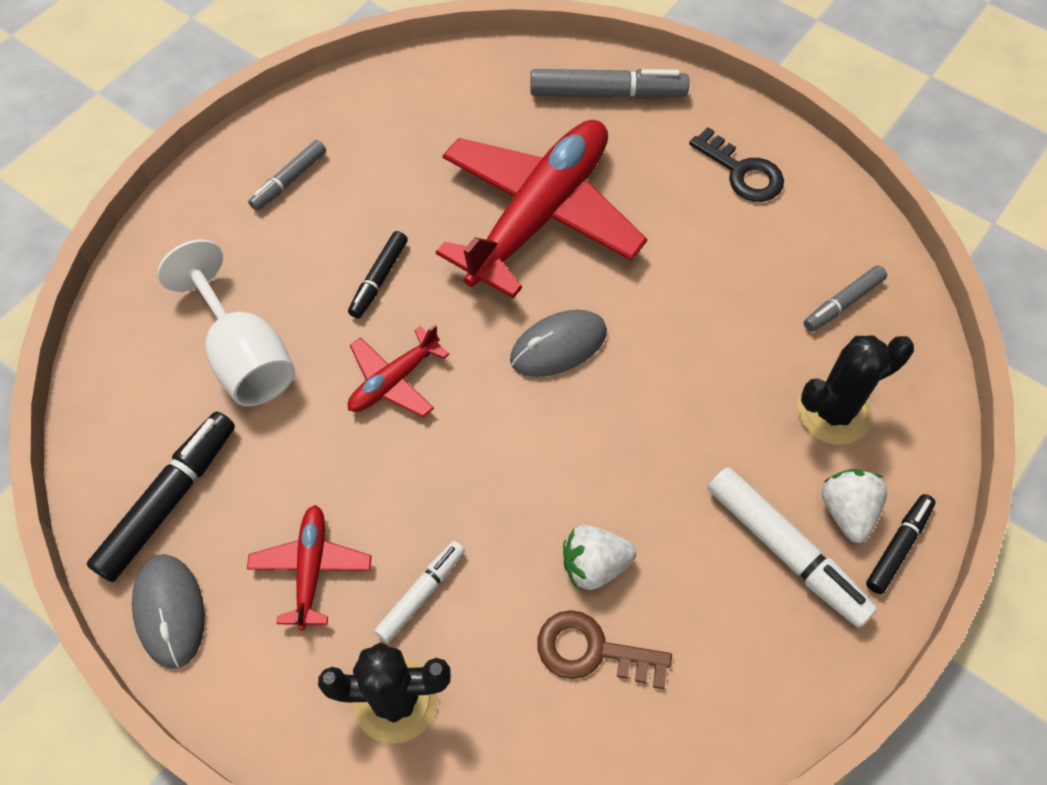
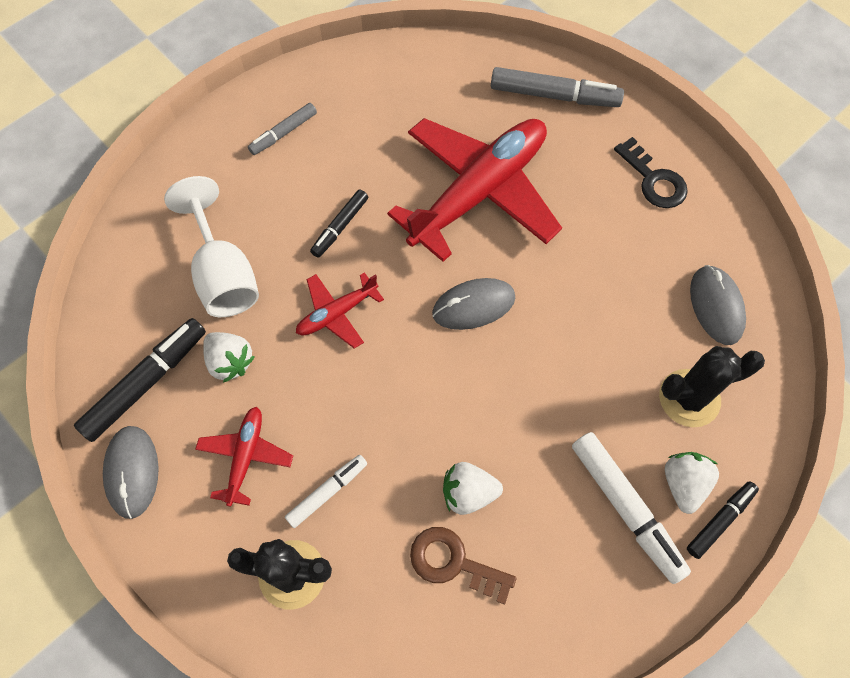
camera: 10 degrees right, 5 degrees up
grey marker [804,265,887,332] -> grey mouse [690,265,746,345]
none -> white strawberry [203,332,255,383]

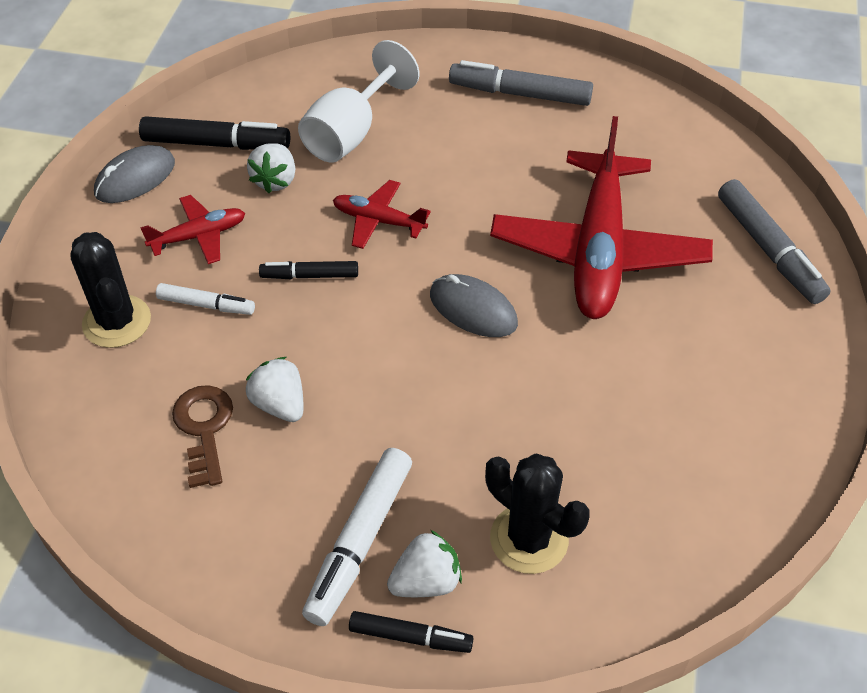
camera: 55 degrees right, 15 degrees down
grey marker [248,103,317,155] -> grey marker [449,60,593,106], size x1.68
black marker [310,189,368,258] -> black marker moved to [259,261,358,279]
red plane [387,118,562,262] -> red plane turned 90 degrees clockwise [490,116,713,319]
black key [614,137,688,208] -> none
grey mouse [690,265,746,345] -> none

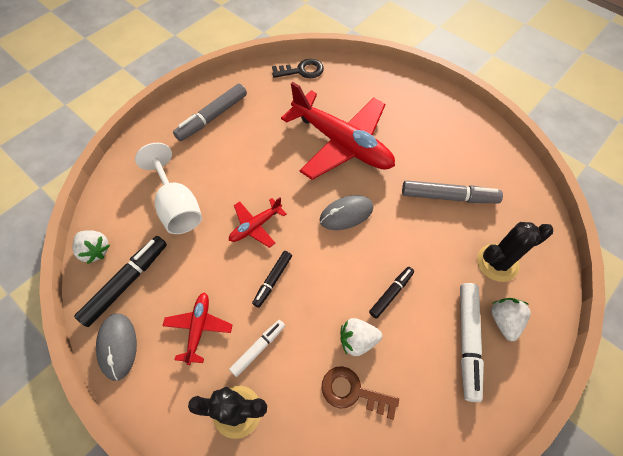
camera: 60 degrees left, 10 degrees up
white strawberry [247,143,295,193] -> white strawberry moved to [72,230,110,264]
white marker [302,448,412,626] -> white marker turned 45 degrees clockwise [460,283,484,402]
black marker [349,611,474,653] -> black marker moved to [369,267,414,319]
grey marker [718,179,831,304] -> grey marker moved to [402,180,503,203]
none -> black key [272,59,324,78]

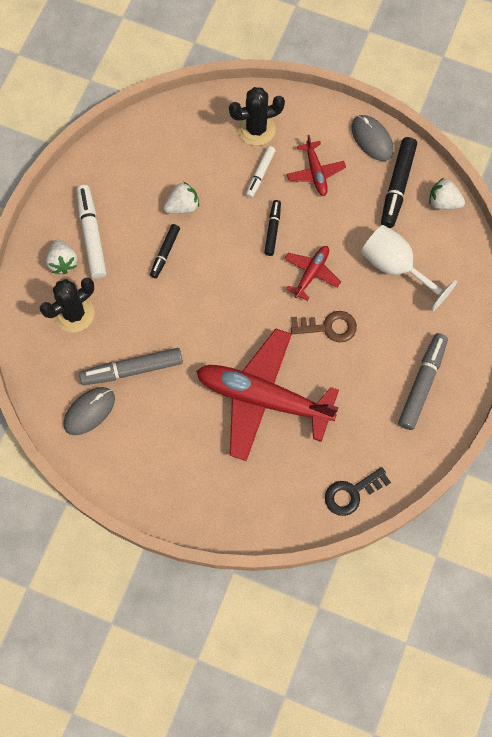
camera: 160 degrees right, 10 degrees up
grey mouse [320,195,373,230] -> grey mouse moved to [63,387,115,435]
brown key [321,366,399,420] -> brown key moved to [291,311,357,342]

